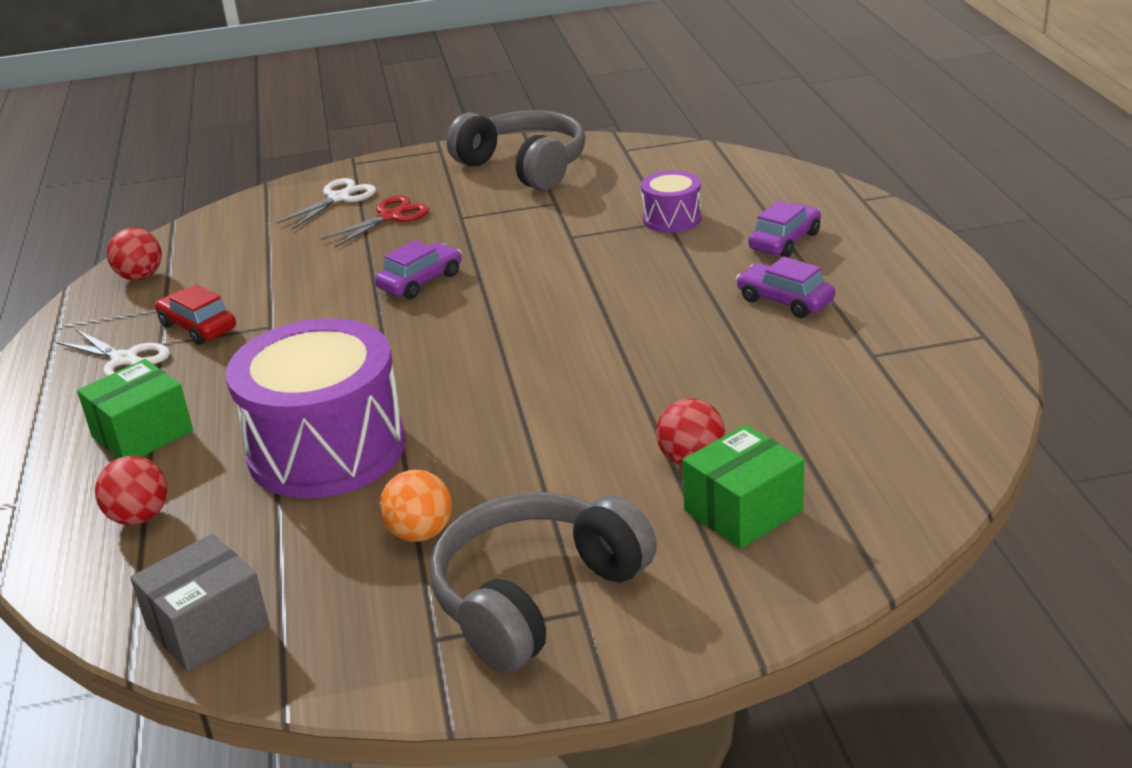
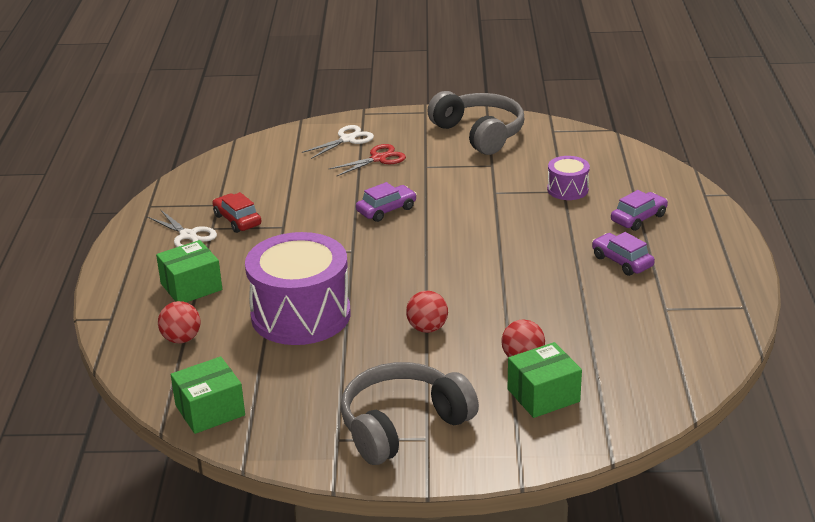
camera: 10 degrees right, 0 degrees up
red ball [107,228,162,280] -> red ball moved to [406,291,448,333]
grey box [130,534,269,672] -> green box [171,357,245,434]
orange ball [379,470,452,542] -> none

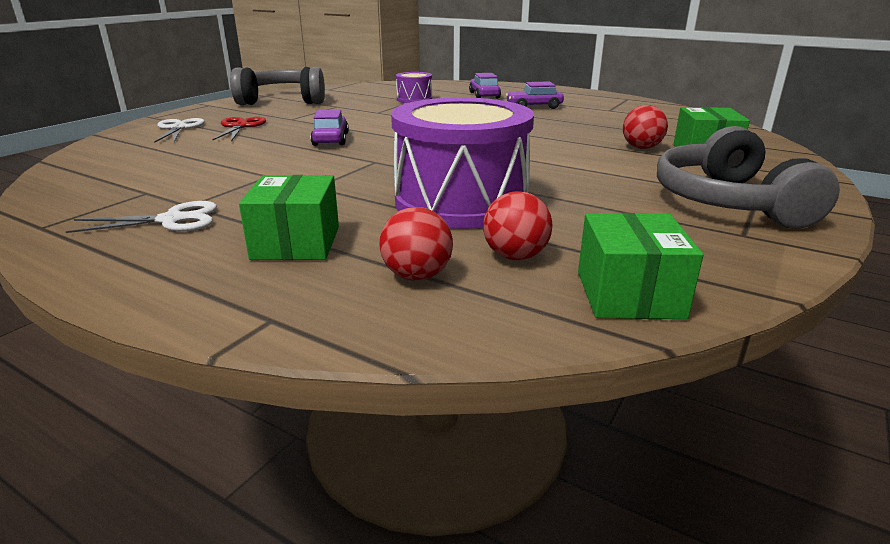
camera: 60 degrees left, 5 degrees down
red car [212,192,261,233] -> none
red ball [406,291,448,333] -> red ball moved to [483,191,552,260]

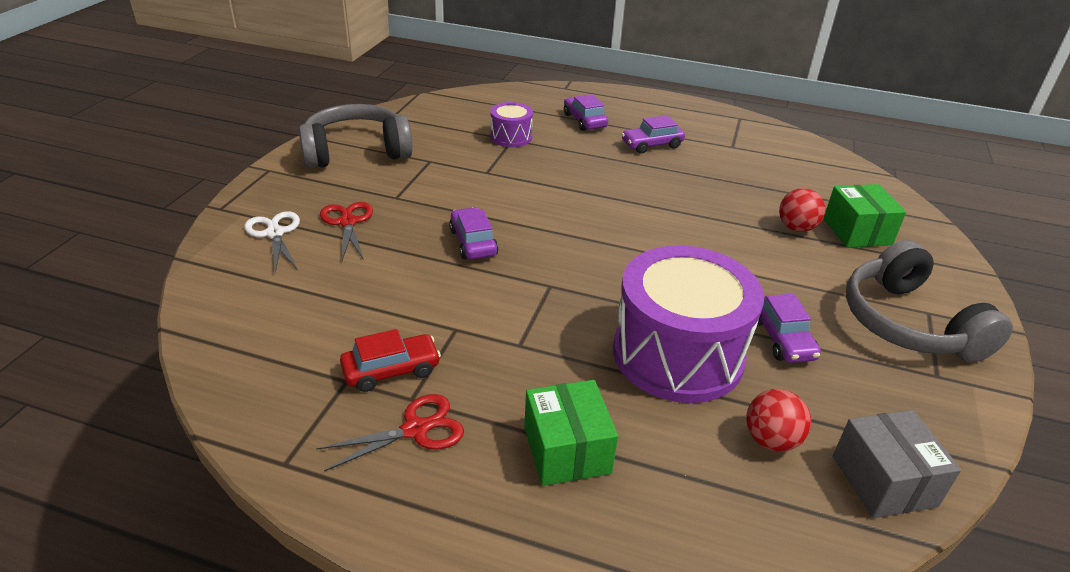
camera: 15 degrees left, 10 degrees up
white scissors [65,201,217,233] -> red scissors [316,394,464,472]
red ball [380,207,453,280] -> none
green box [578,213,704,319] -> grey box [833,410,961,518]
none -> red car [340,329,441,392]
none -> purple car [757,294,821,363]

